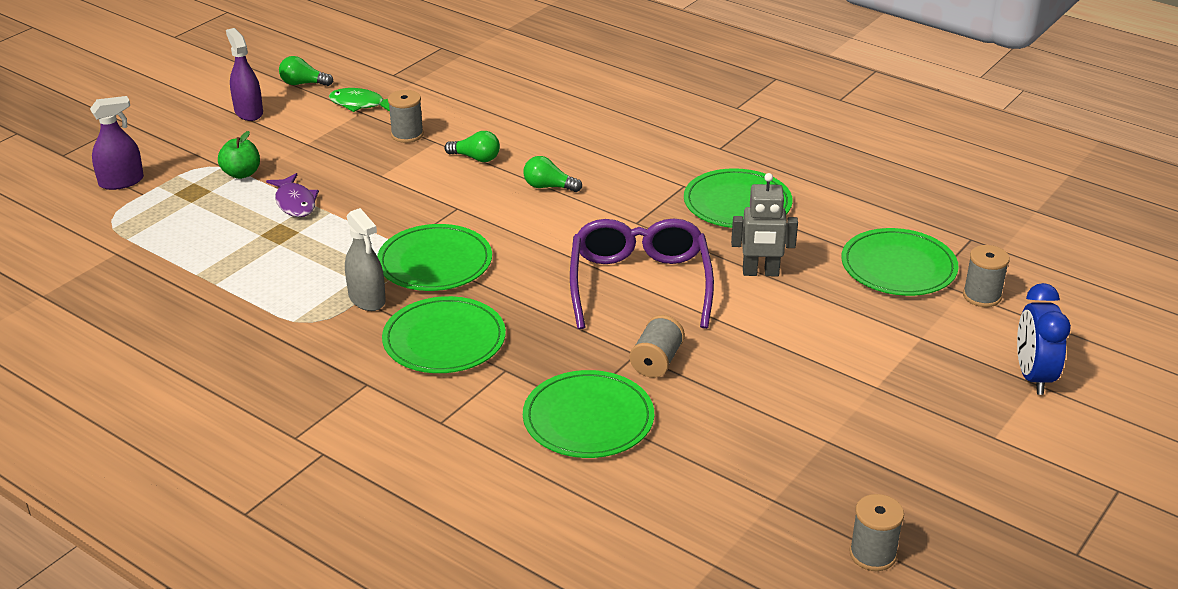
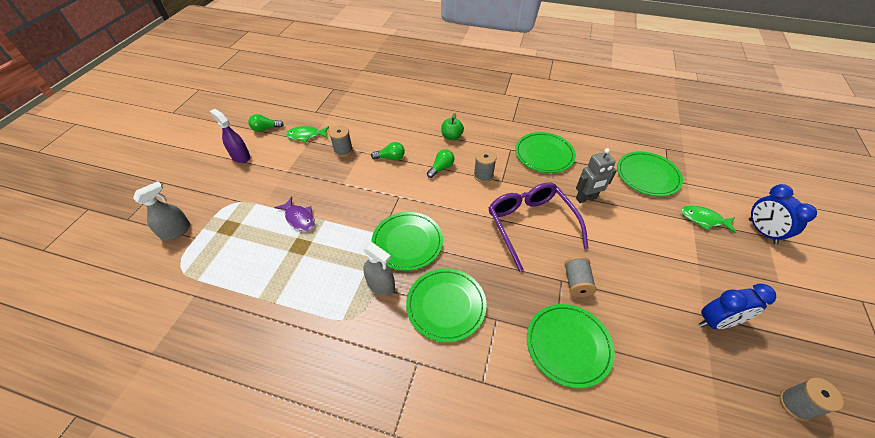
camera: 20 degrees left, 15 degrees up
purple spray bottle [90,96,144,190] -> grey spray bottle [133,181,190,241]
green apple [218,131,260,179] -> green apple moved to [441,113,464,140]
green light bulb [523,156,582,192] -> green light bulb turned 135 degrees clockwise [427,149,454,178]
grey spool [963,245,1010,307] -> grey spool moved to [474,149,496,183]
none -> green fish [681,205,736,234]
none -> blue clock [699,284,777,329]

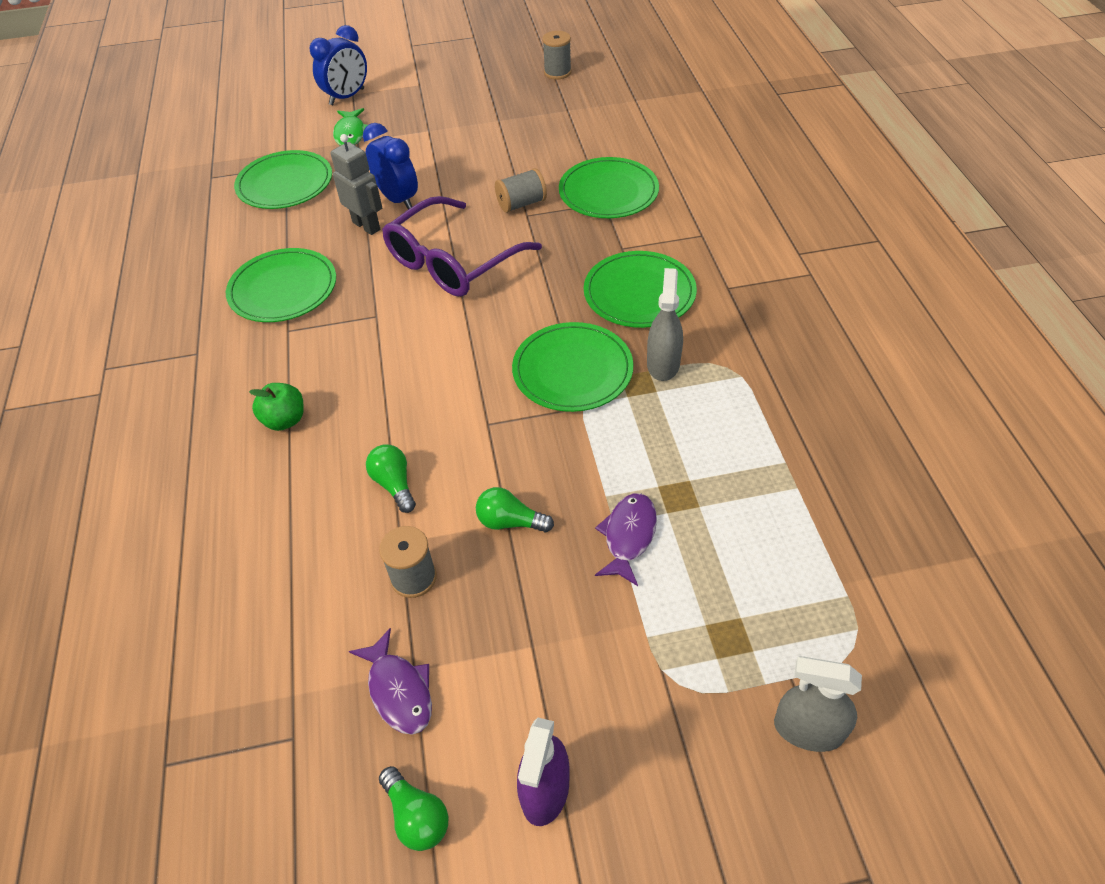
camera: 115 degrees left, 0 degrees up
green fish [286,126,329,143] -> purple fish [349,628,432,735]
green light bulb [427,149,454,178] -> green light bulb moved to [476,487,554,532]
grey spool [474,149,496,183] -> none
blue clock [699,284,777,329] -> blue clock moved to [363,123,418,210]

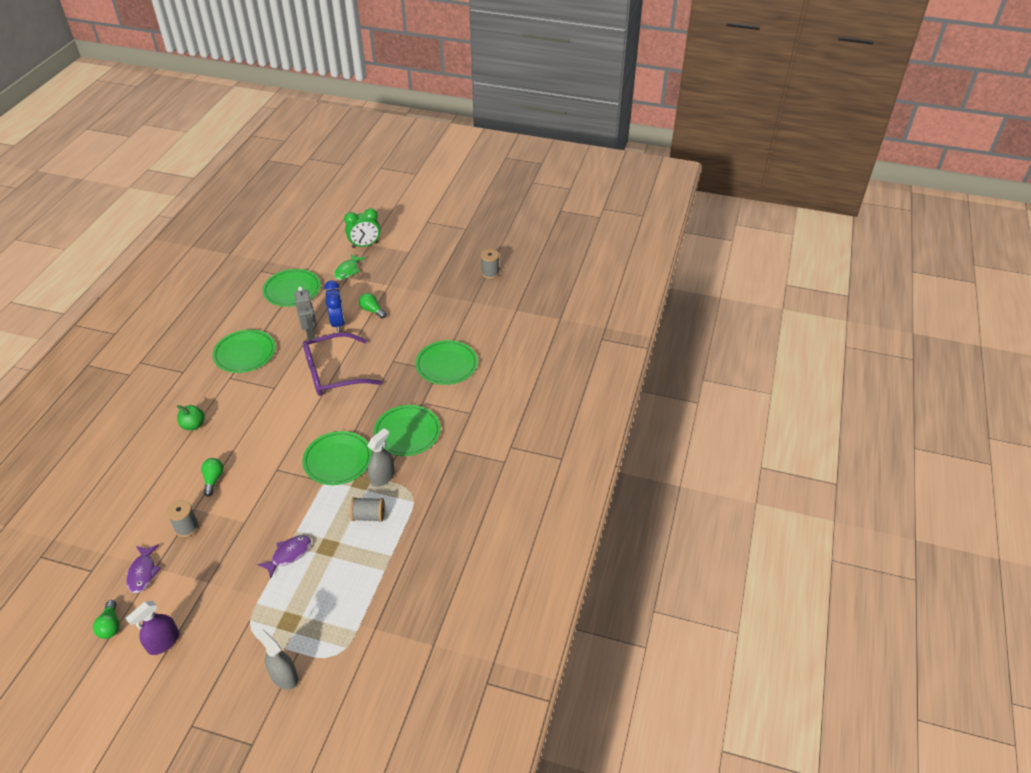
camera: 25 degrees right, 5 degrees down
blue clock [309,25,367,105] -> green clock [344,208,381,248]
green light bulb [476,487,554,532] -> green light bulb moved to [359,293,386,318]
grey spool [495,168,547,213] -> grey spool moved to [350,497,385,522]

